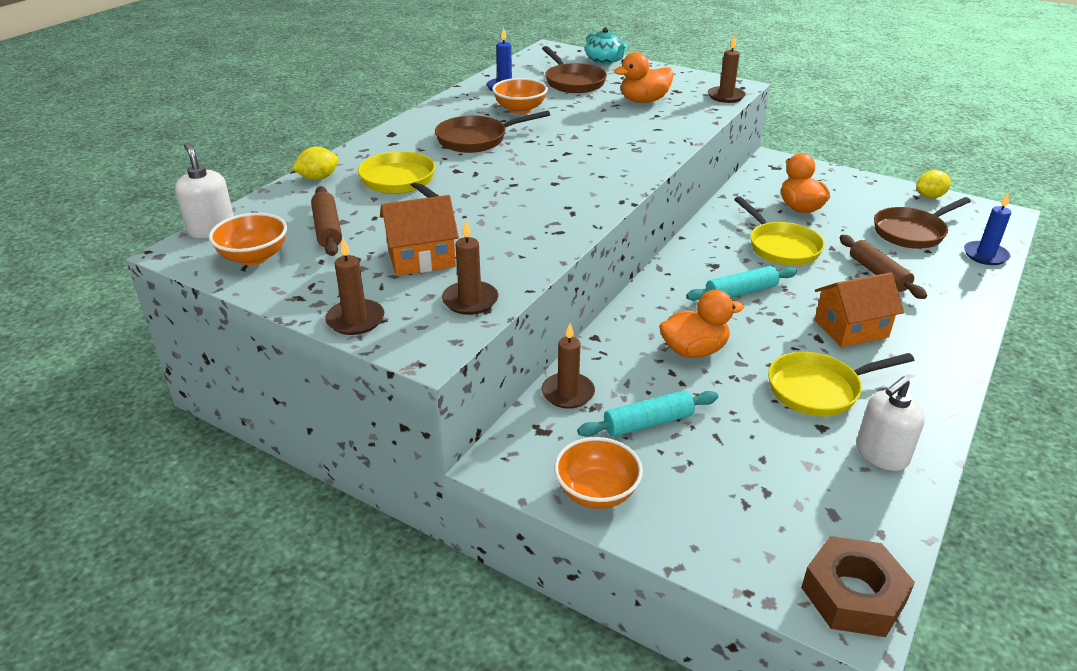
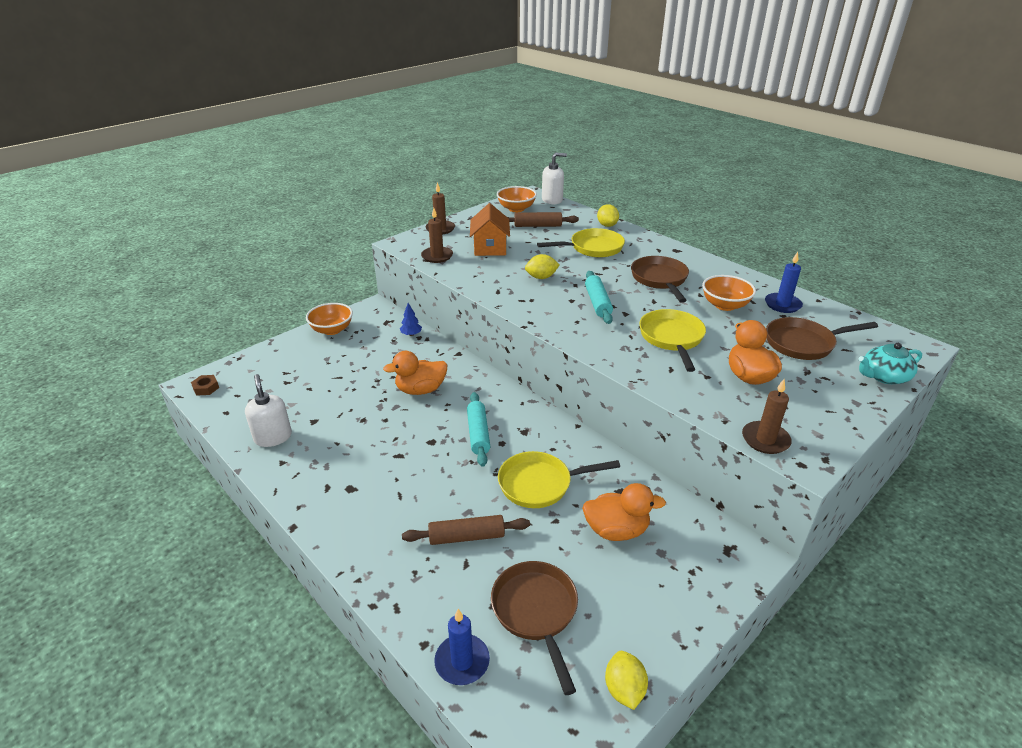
camera: 105 degrees right, 0 degrees up
brown candle [542,323,595,408] -> blue tree [400,303,422,336]
turquoise rolling pin [577,391,718,437] -> turquoise rolling pin moved to [585,271,613,324]
orange duck [659,290,744,358] -> orange duck turned 75 degrees clockwise [383,351,447,395]
yellow pan [768,352,914,416] -> yellow pan moved to [639,309,706,372]
brown nut [801,536,915,637] -> brown nut [191,375,219,396], size x0.48
orange house [815,272,904,347] -> none
none -> yellow lemon [525,254,560,279]

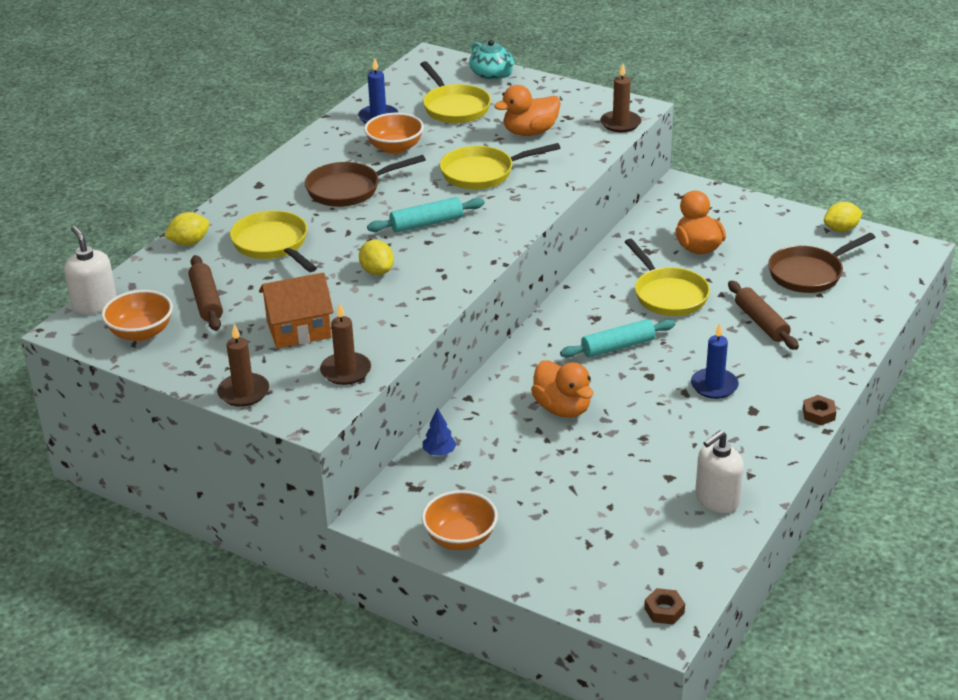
camera: 105 degrees left, 0 degrees up
blue candle [434,609,490,685] -> blue candle moved to [691,323,739,399]
brown pan [766,317,878,360] -> yellow pan [420,61,491,123]
none -> brown nut [803,395,836,425]

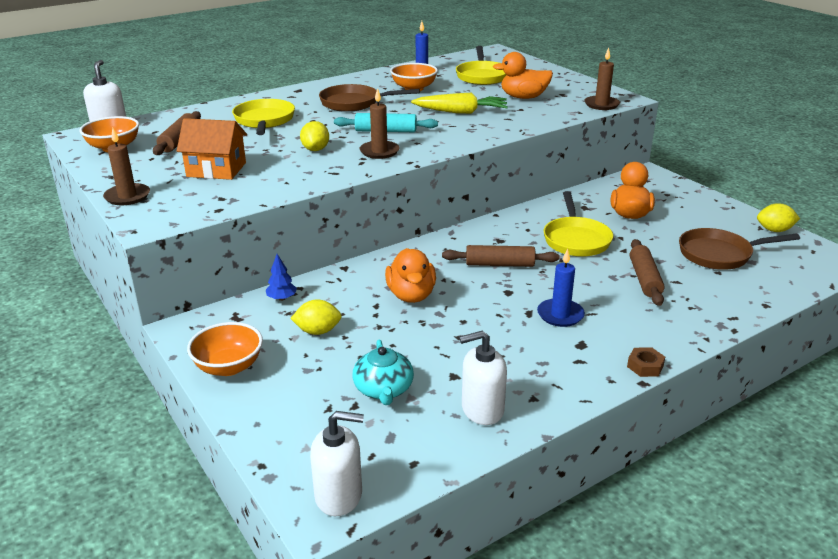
camera: 25 degrees right, 5 degrees down
yellow lemon [164,212,209,246] -> yellow lemon moved to [290,299,342,335]
brown candle [320,303,371,385] -> brown candle moved to [359,88,400,159]
yellow pan [440,143,560,190] -> yellow carrot [411,93,508,114]
turquoise teapot [469,40,514,80] -> turquoise teapot moved to [352,340,414,405]
turquoise rolling pin [560,319,675,358] -> brown rolling pin [442,245,559,267]
brown nut [644,588,685,624] -> white soap dispenser [310,411,364,516]

